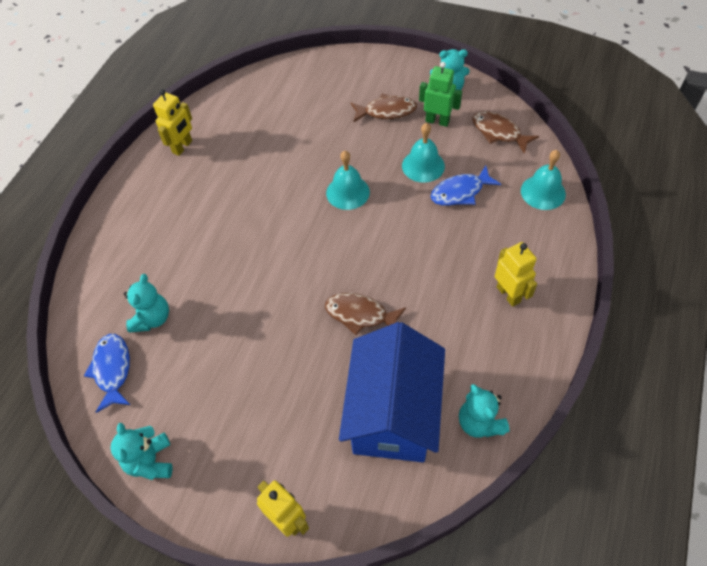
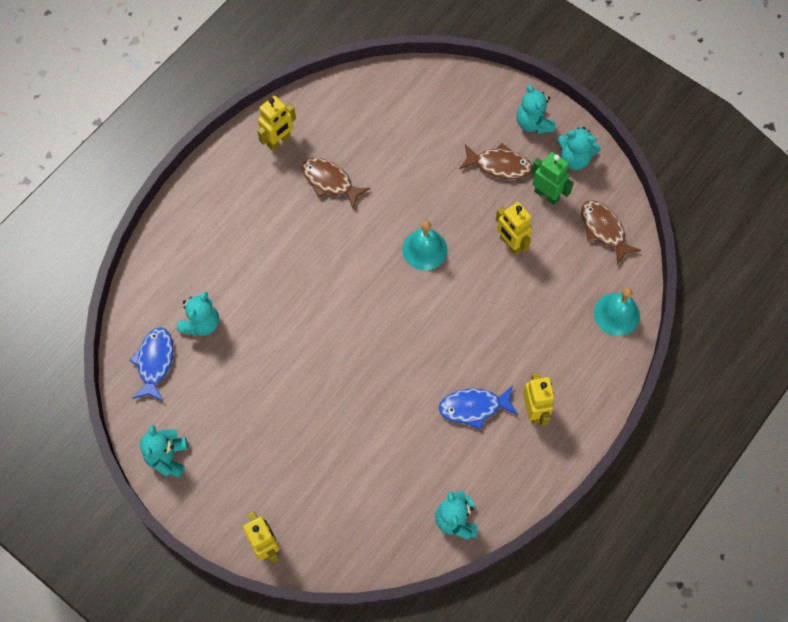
camera: 15 degrees right, 10 degrees up
brown fish [325,293,406,335] -> brown fish moved to [302,158,370,210]
blue house [339,322,445,462] -> none
turquoise bell [402,123,445,183] -> yellow robot [496,202,532,255]
blue fish [431,165,501,206] -> blue fish moved to [439,385,518,429]
none -> turquoise teddy bear [517,84,555,134]

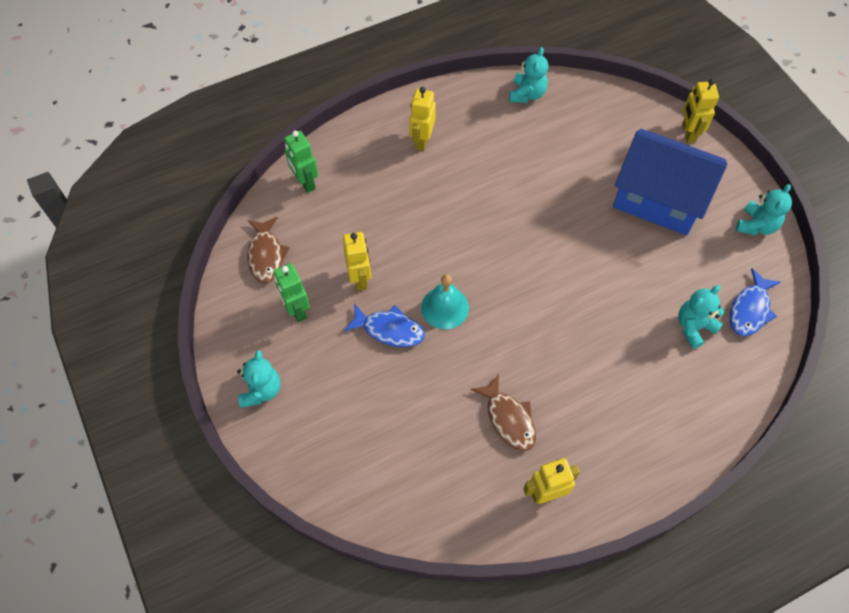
camera: 155 degrees left, 5 degrees down
blue fish [439,385,518,429] -> blue fish moved to [344,303,425,347]
brown fish [459,143,532,179] -> none
turquoise teddy bear [558,127,601,170] -> none
turquoise bell [594,288,640,336] -> green robot [284,131,318,193]
none -> blue house [613,129,727,235]

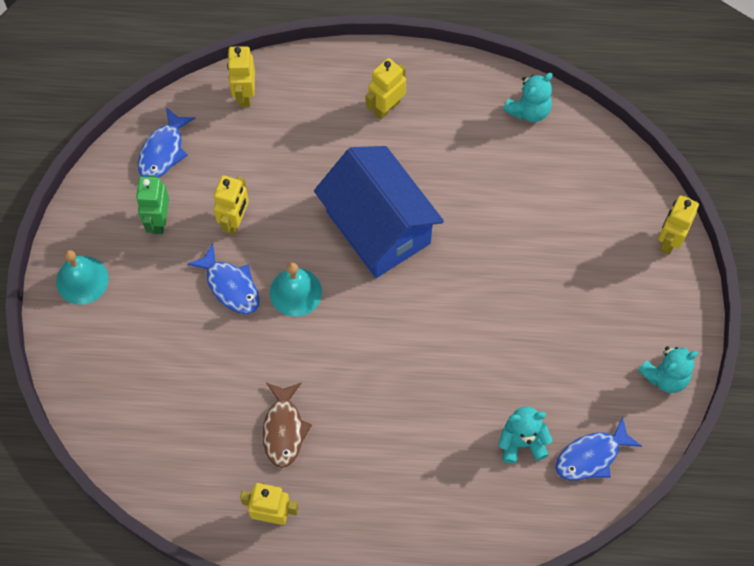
camera: 30 degrees right, 5 degrees up
turquoise teddy bear [237,350,281,408] -> turquoise bell [56,250,109,305]
brown fish [247,217,290,283] -> blue fish [138,107,195,178]
green robot [284,131,318,193] -> yellow robot [227,46,255,107]
blue house [613,129,727,235] -> blue house moved to [314,146,444,278]

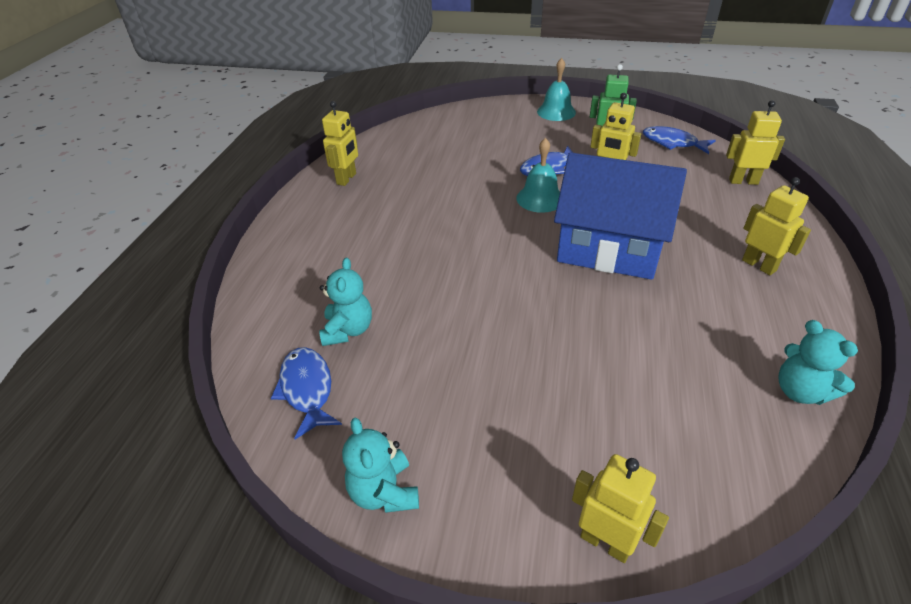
camera: 100 degrees right, 25 degrees down
brown fish [262,383,312,468] -> none
blue house [314,146,444,278] -> blue house turned 45 degrees clockwise [554,153,687,280]

